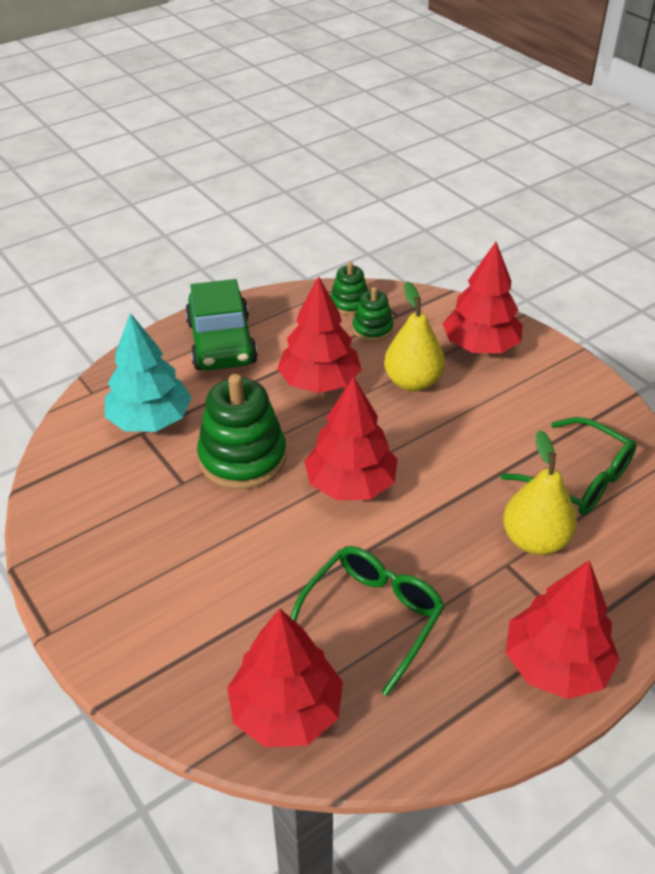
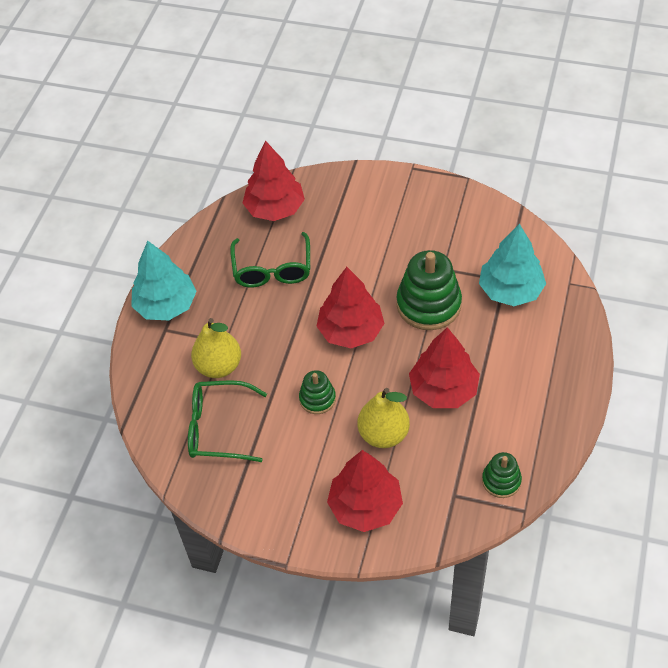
camera: 145 degrees right, 10 degrees up
green car [185,279,258,371] -> none
green stacking toy [352,287,393,342] -> green stacking toy moved to [299,370,336,414]
red tree [505,560,620,699] -> turquoise tree [131,241,197,320]

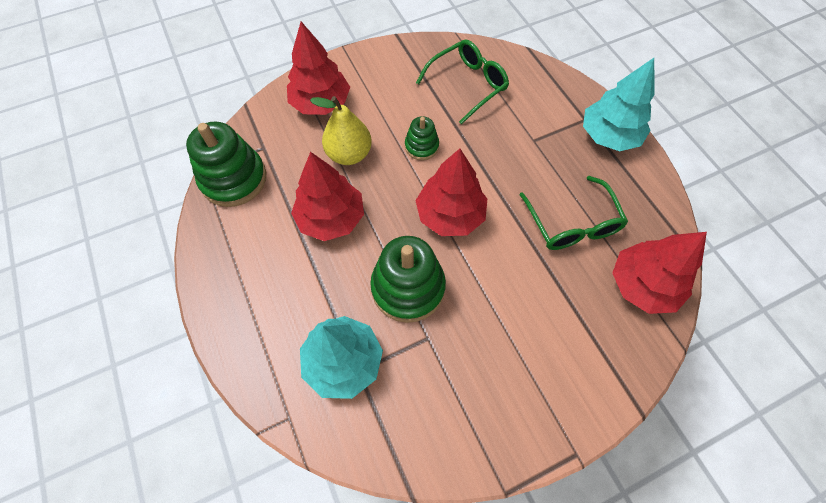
camera: 135 degrees right, 10 degrees up
yellow pear [191,318,241,378] -> none
green glasses [230,232,310,287] -> green glasses turned 150 degrees counterclockwise [519,176,628,250]
green stacking toy [482,452,522,498] -> green stacking toy [186,121,267,207], size x1.86

